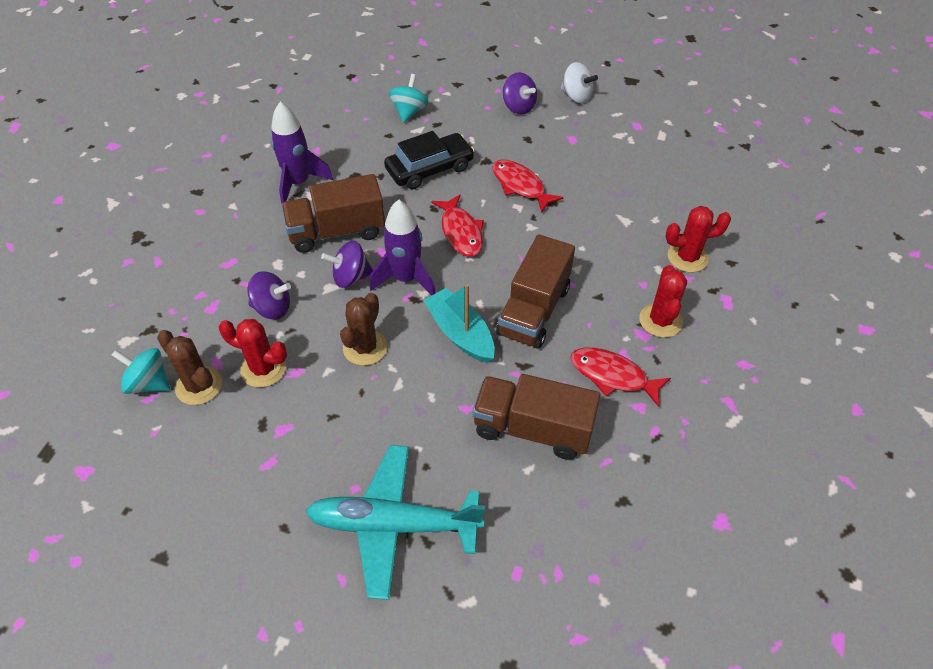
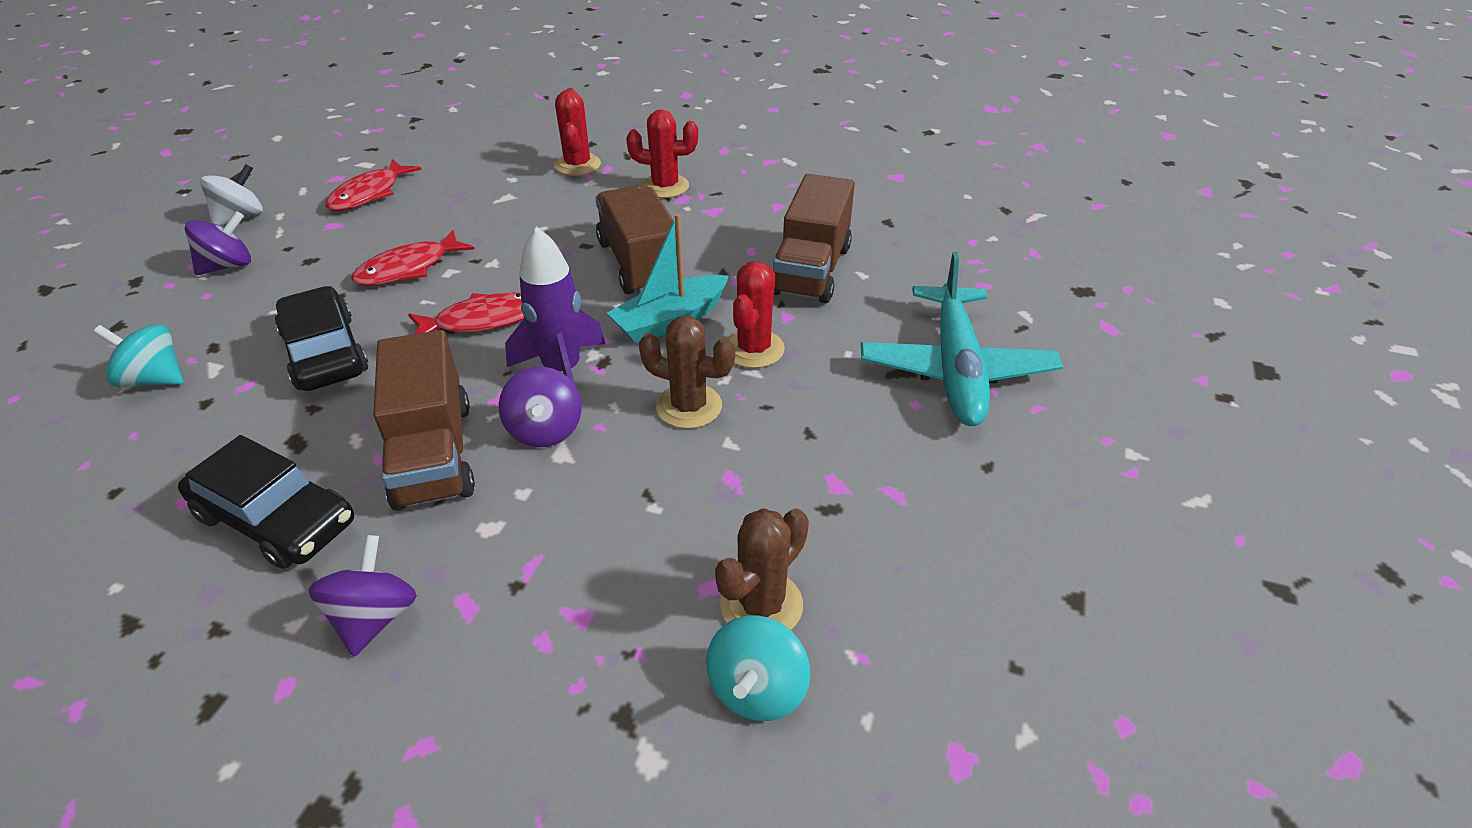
camera: 90 degrees left, 10 degrees down
red cactus [219,319,287,388] -> red cactus moved to [728,261,785,368]
purple spinning top [248,271,291,319] -> purple spinning top moved to [308,535,417,657]
purple rocket [271,102,333,204] -> black car [178,435,354,569]
brown truck [496,234,575,349] -> brown truck turned 135 degrees counterclockwise [595,186,678,294]
red fish [571,347,671,407] -> red fish moved to [325,159,421,211]

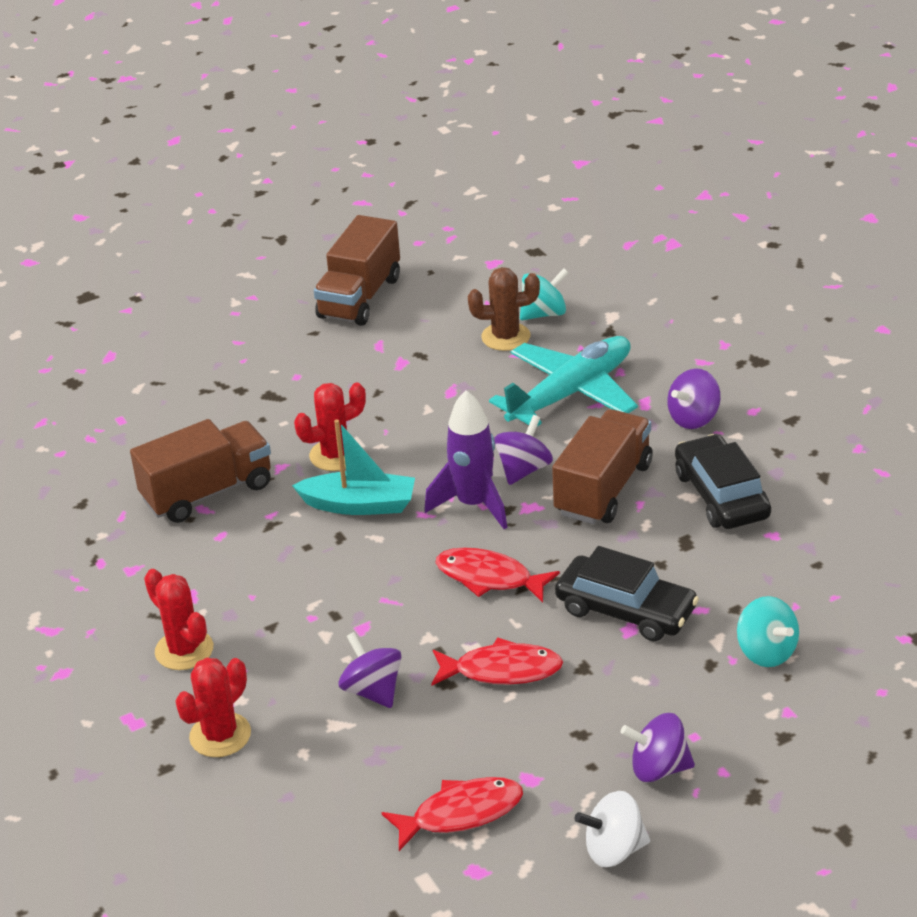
camera: 135 degrees left, 5 degrees down
black car [275,286,368,391] -> black car turned 75 degrees counterclockwise [555,546,699,641]
brown truck [595,186,678,294] -> brown truck moved to [314,215,400,326]
brown cactus [639,316,735,429] -> none
turquoise plane [861,252,1063,426] -> turquoise plane moved to [489,336,638,426]
none -> purple spinning top [338,632,402,708]

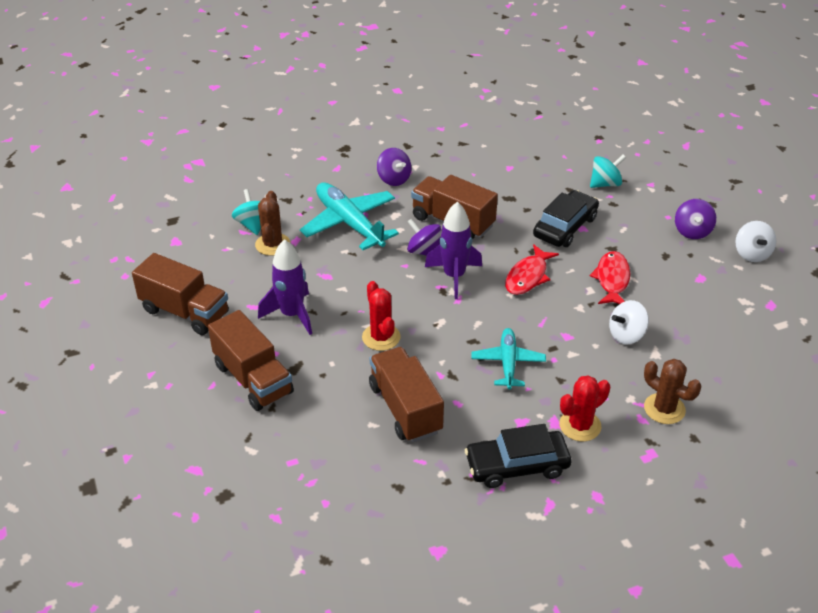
camera: 85 degrees left, 5 degrees up
red cactus [175,657,251,757] -> brown cactus [644,359,701,424]
turquoise boat [292,419,415,515] -> none
purple spinning top [338,632,402,708] -> white spinning top [609,300,649,345]
red fish [381,777,523,851] -> none
black car [675,434,771,529] -> black car moved to [465,424,571,488]
none -> brown truck [208,310,294,411]
none -> purple rocket [258,239,312,335]
none -> turquoise plane [472,328,546,389]

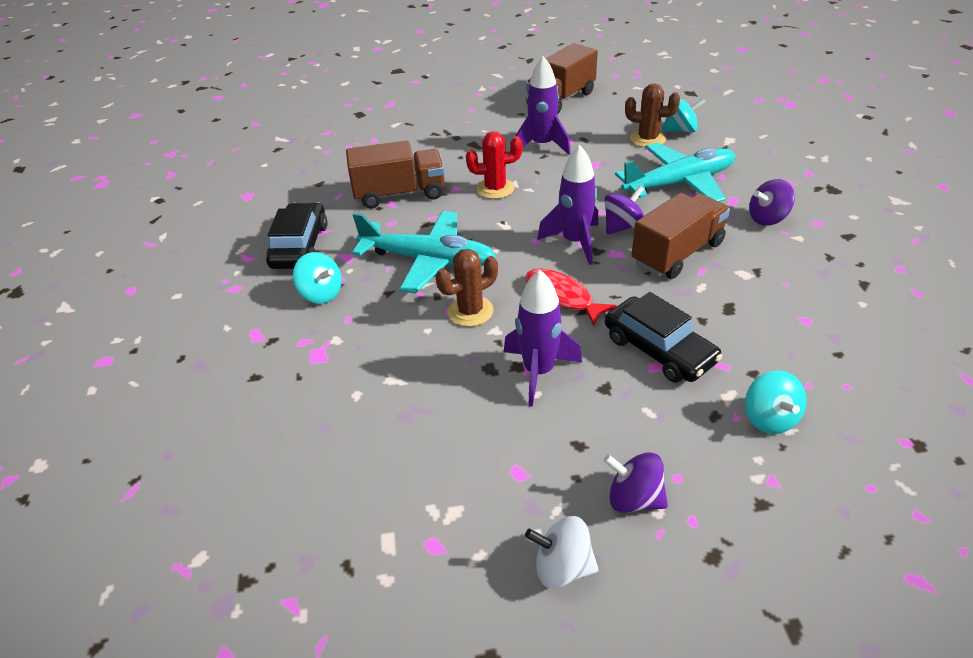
camera: 105 degrees right, 0 degrees up
brown truck [208,310,294,411] -> none
turquoise plane [472,328,546,389] -> turquoise plane [352,211,496,294], size x1.63
red cactus [559,375,610,442] -> turquoise spinning top [293,252,342,304]
red fish [590,251,630,304] -> purple rocket [504,270,582,407]
white spinning top [609,300,649,345] -> none
brown cactus [644,359,701,424] -> brown cactus moved to [436,249,498,327]

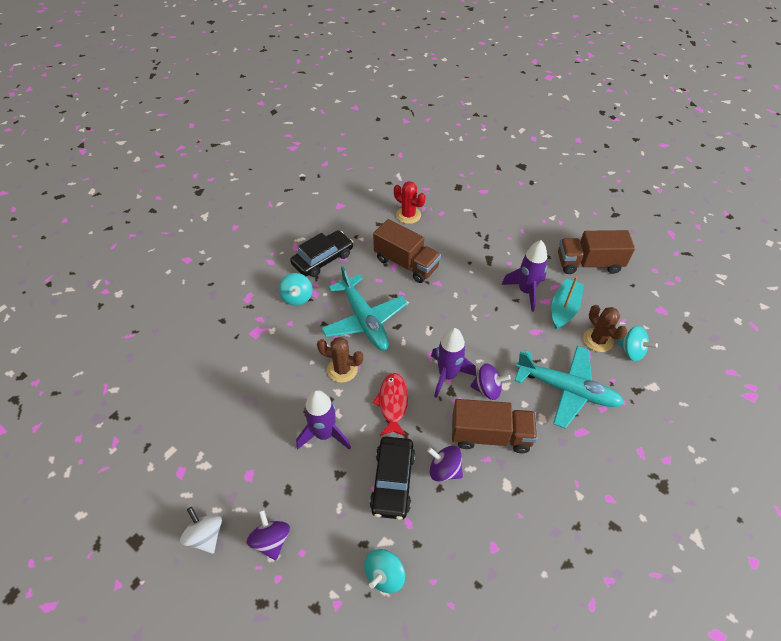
camera: 45 degrees right, 10 degrees up
red cactus [466,131,523,199] -> red cactus moved to [394,181,425,224]
purple spinning top [749,179,795,226] -> purple spinning top moved to [427,446,463,482]
none -> turquoise boat [551,277,584,330]

